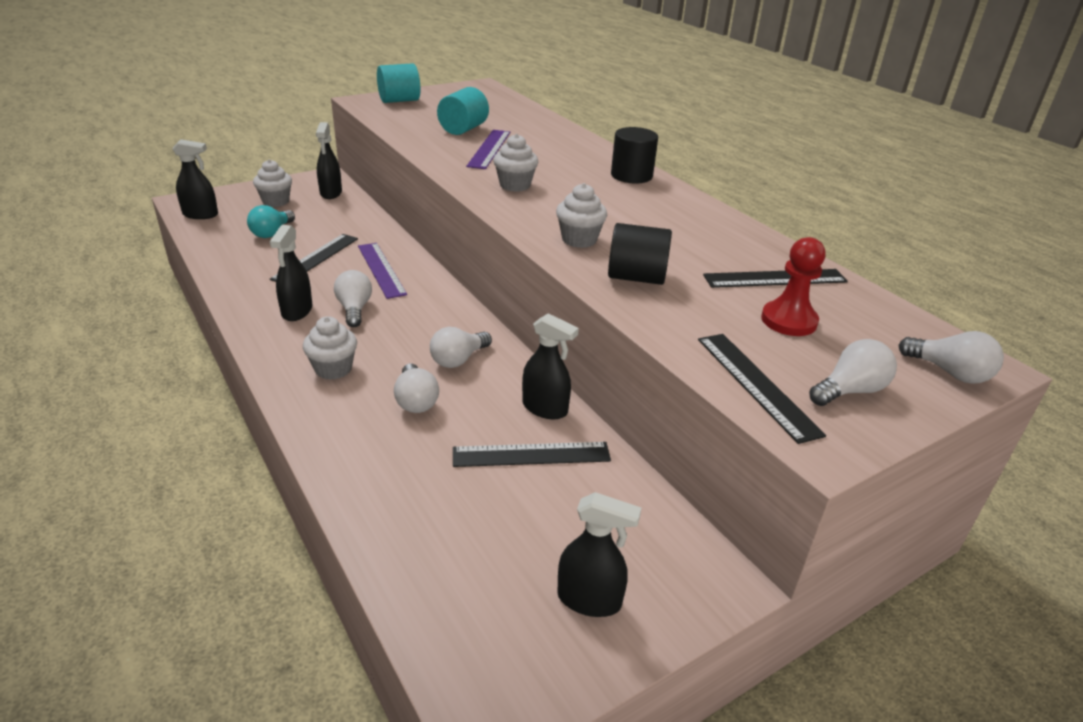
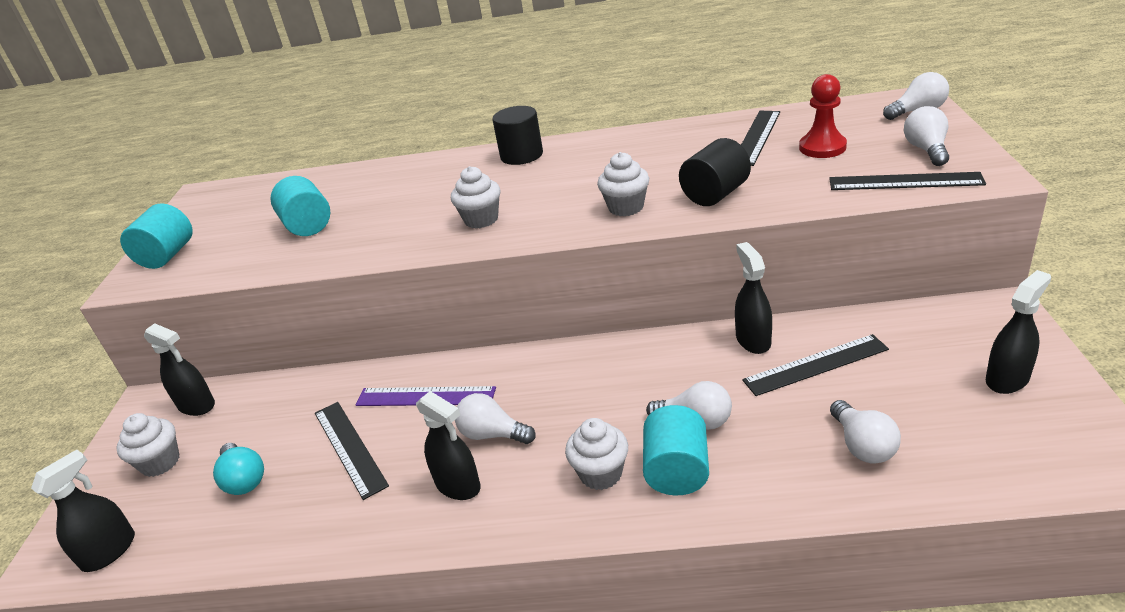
camera: 50 degrees left, 0 degrees up
white light bulb [430,327,492,368] -> white light bulb moved to [830,400,901,463]
black ruler [453,442,611,467] -> black ruler turned 45 degrees clockwise [742,334,889,396]
purple ruler [466,130,510,169] -> none
black spray bottle [522,313,579,419] -> black spray bottle turned 75 degrees counterclockwise [735,242,772,354]
none -> turquoise cylinder [643,405,709,495]

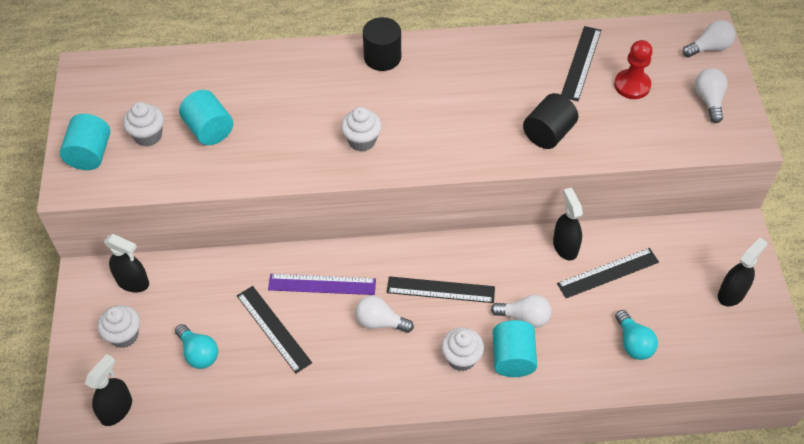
camera: 10 degrees left, 20 degrees up
black spray bottle [416,391,481,500] -> none
white cupcake [597,152,649,217] -> white cupcake moved to [123,102,164,147]
black ruler [829,172,986,190] -> black ruler moved to [387,276,495,303]
white light bulb [830,400,901,463] -> turquoise light bulb [615,310,658,360]

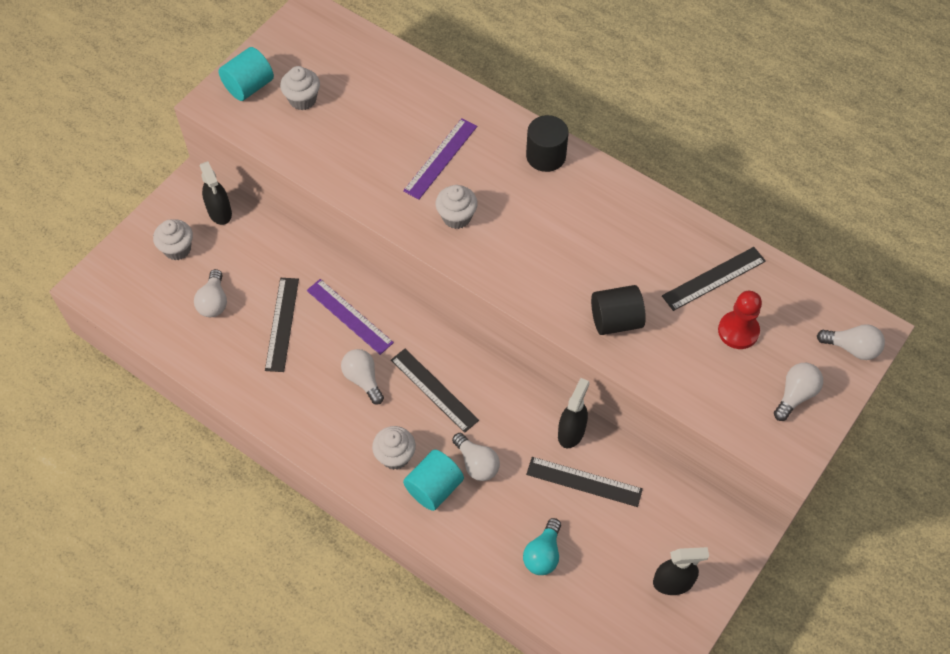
camera: 40 degrees right, 5 degrees up
black spray bottle [85,354,132,426] -> none
turquoise light bulb [175,324,218,369] -> white light bulb [194,269,227,317]
turquoise cylinder [179,90,233,145] -> none
none -> purple ruler [403,118,477,199]

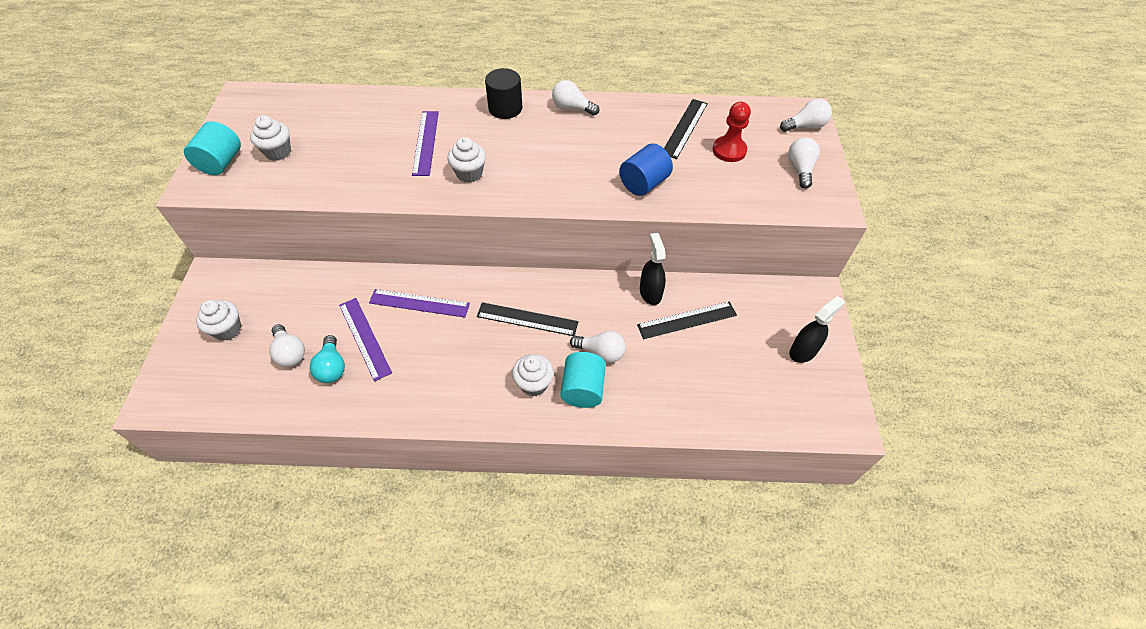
camera: 35 degrees left, 5 degrees down
black spray bottle [200,161,232,225] -> none
black ruler [265,278,299,372] -> purple ruler [339,298,392,381]
white light bulb [341,349,384,405] -> white light bulb moved to [552,80,599,116]
turquoise light bulb [523,518,561,575] -> turquoise light bulb moved to [310,335,345,383]
black cylinder [591,285,646,335] -> blue cylinder [619,144,673,196]

